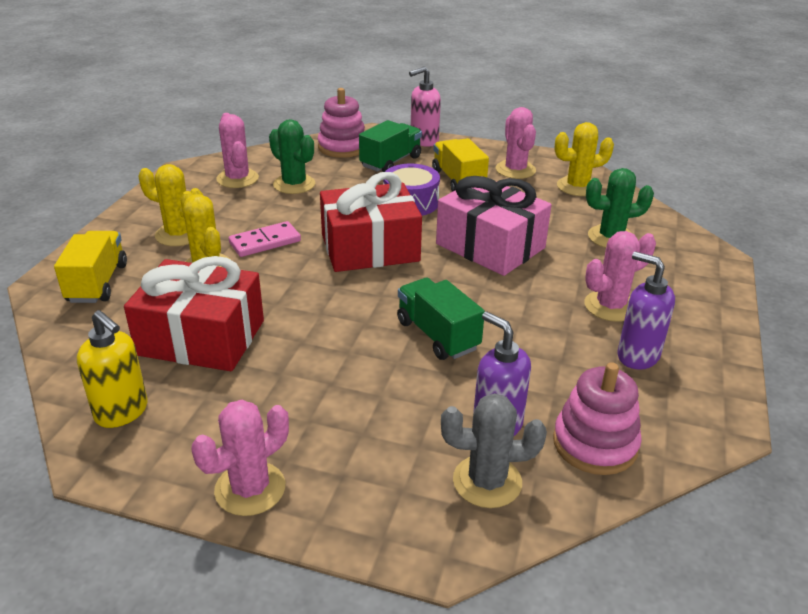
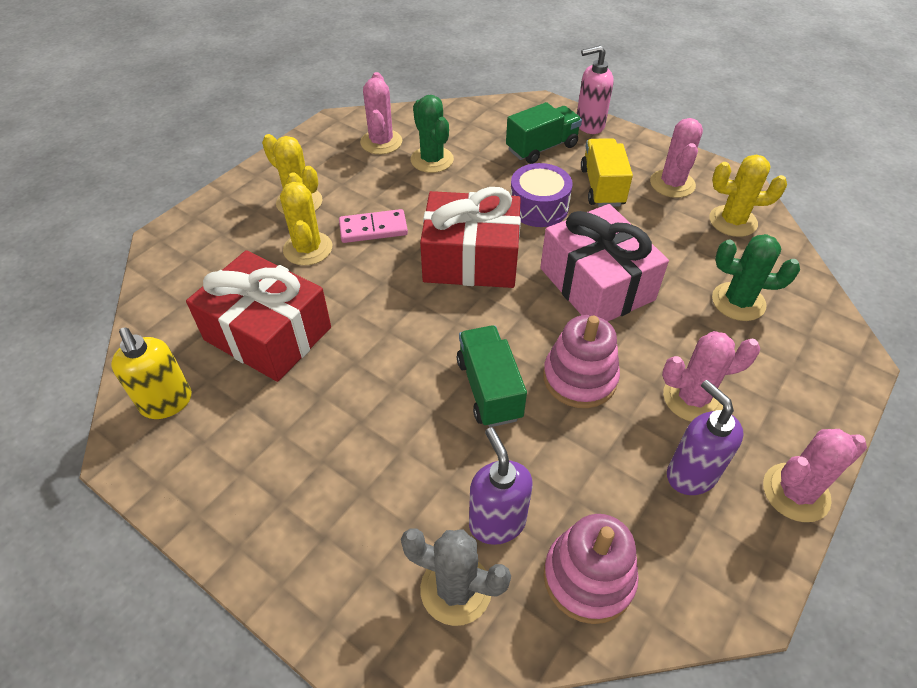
camera: 20 degrees right, 15 degrees up
yellow truck [54,231,127,303] -> none
pink cactus [191,400,289,516] -> pink cactus moved to [763,429,867,522]
pink stacking toy [318,88,365,158] -> pink stacking toy moved to [543,315,620,408]

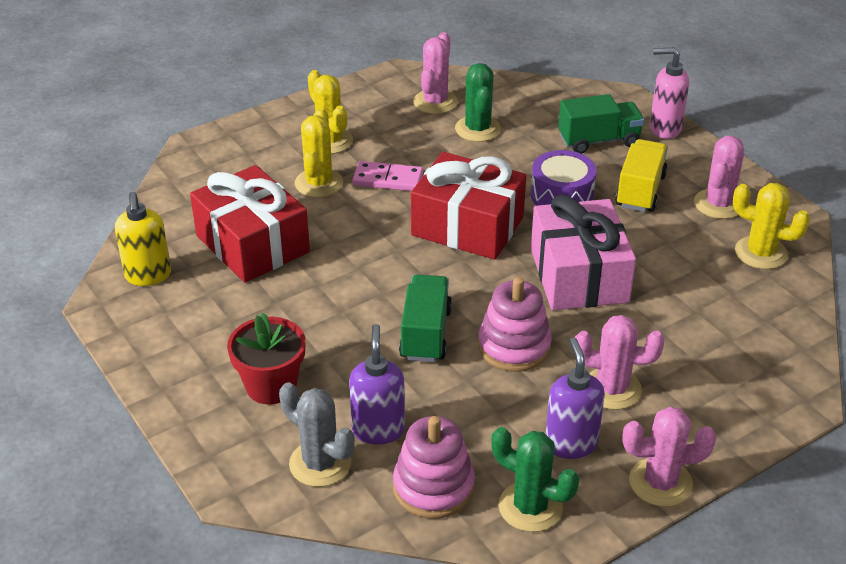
camera: 20 degrees right, 10 degrees down
green cactus [712,234,800,321] -> green cactus moved to [491,427,579,532]
none -> red flower pot [227,312,306,404]

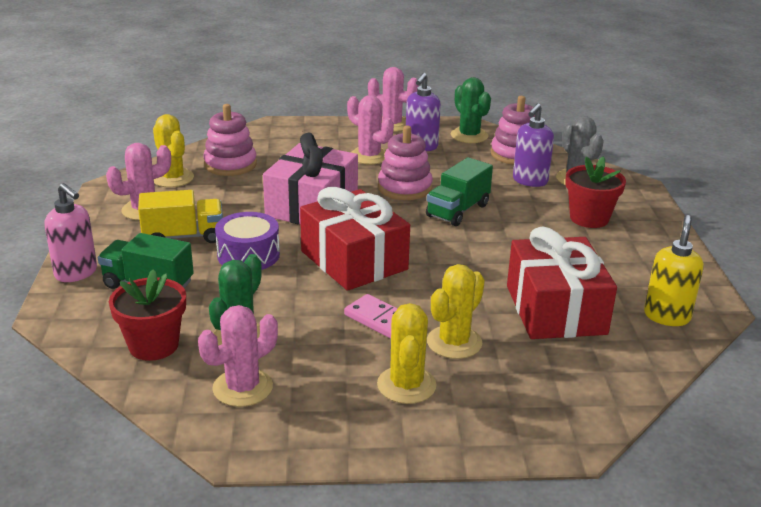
camera: 150 degrees left, 10 degrees down
yellow truck [615,139,668,212] -> yellow truck turned 150 degrees counterclockwise [138,190,223,243]
none -> red flower pot [109,269,186,361]
none -> pink stacking toy [203,104,257,176]

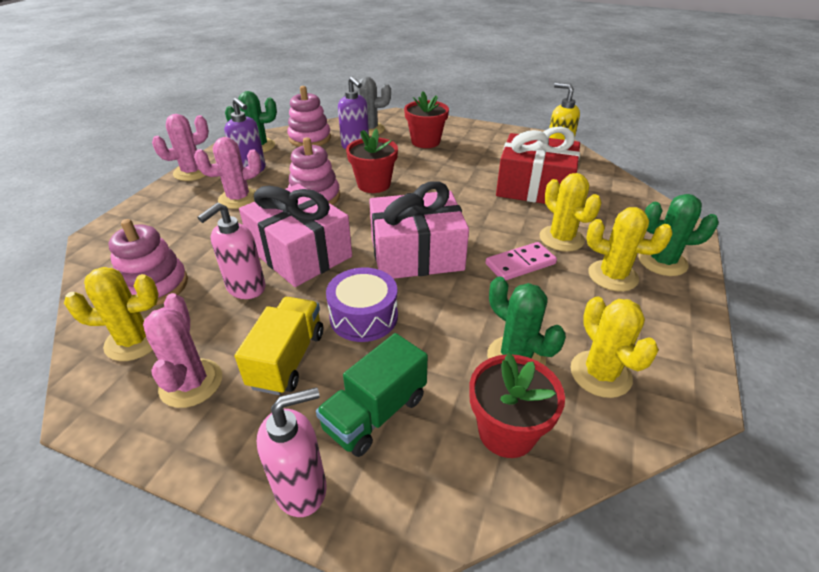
camera: 65 degrees left, 10 degrees up
pink cactus [198,305,278,407] -> yellow cactus [570,296,659,398]
red gift [300,187,410,291] -> pink gift [369,181,469,279]
green truck [426,157,493,226] -> red flower pot [346,128,398,193]
none -> pink soap dispenser [198,203,266,299]
none -> green cactus [638,194,719,276]

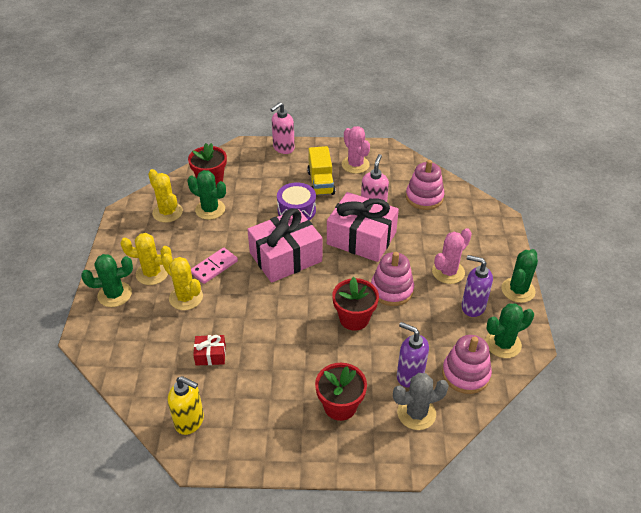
camera: 160 degrees right, 5 degrees up
yellow cactus [64,267,159,361] -> none
pink cactus [152,114,209,181] -> green cactus [501,249,538,303]
green truck [316,333,428,457] -> none
red gift [496,126,580,204] -> red gift [193,335,226,366], size x0.44

